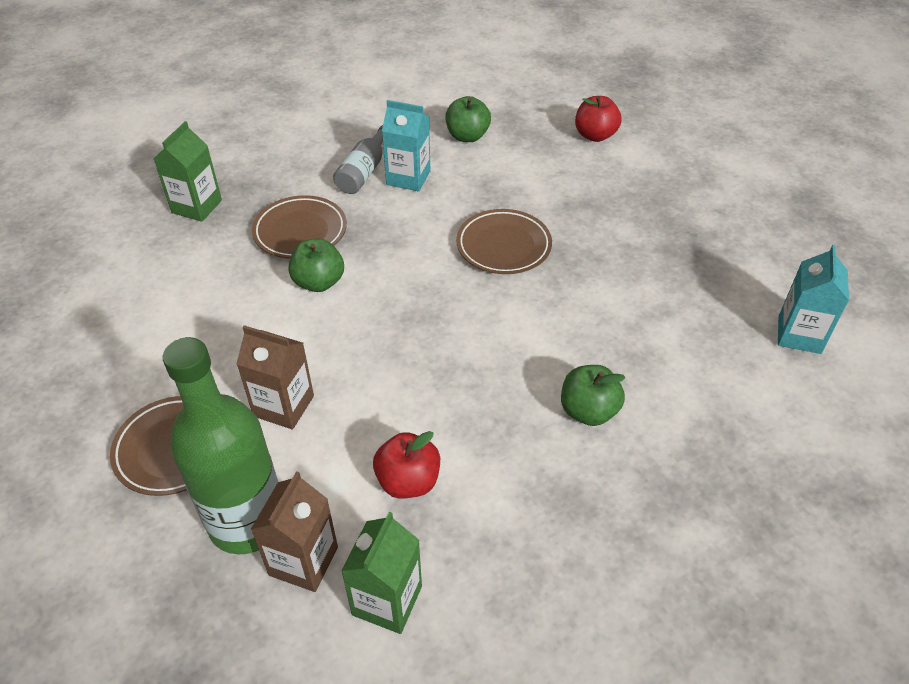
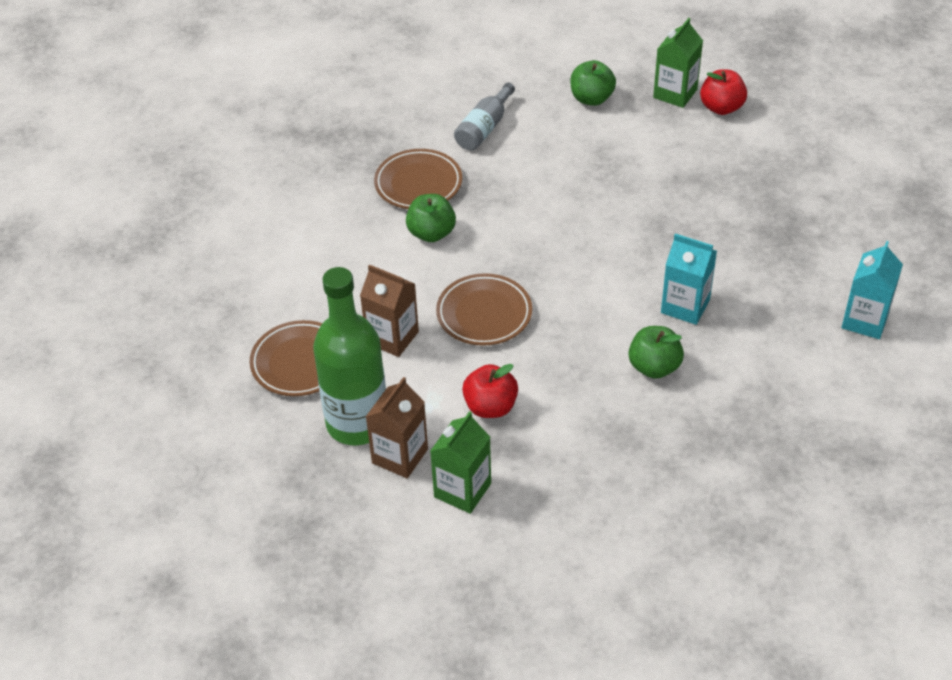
camera: 10 degrees right, 0 degrees up
green carton [154,121,222,222] -> green carton moved to [653,18,703,108]
turquoise carton [382,100,430,192] -> turquoise carton moved to [661,234,717,325]
brown plate [456,209,552,274] -> brown plate moved to [436,273,532,346]

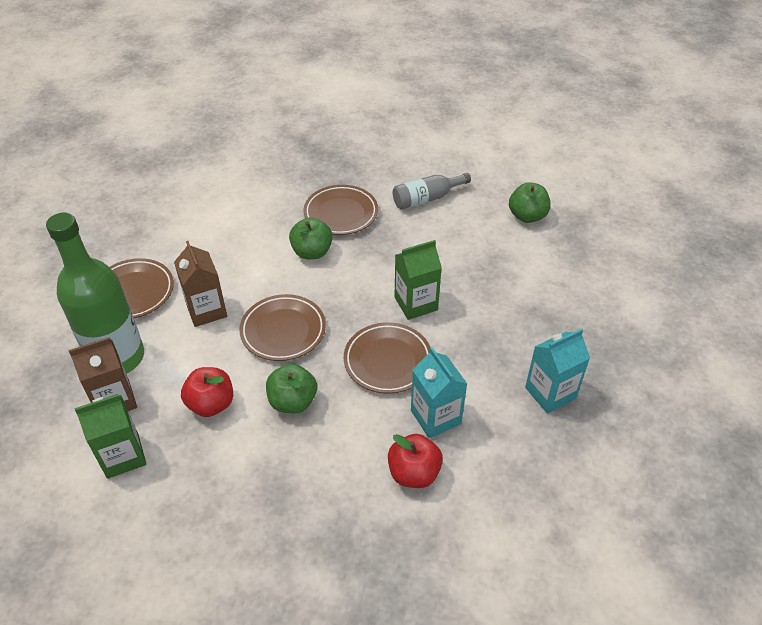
camera: 35 degrees right, 0 degrees up
green apple [629,326,684,379] -> green apple moved to [266,364,317,413]
green carton [653,18,703,108] -> green carton moved to [395,240,442,320]
red apple [700,69,747,115] -> red apple moved to [388,434,443,488]
turquoise carton [842,241,903,339] -> turquoise carton moved to [525,328,590,414]
none -> brown plate [344,322,430,394]

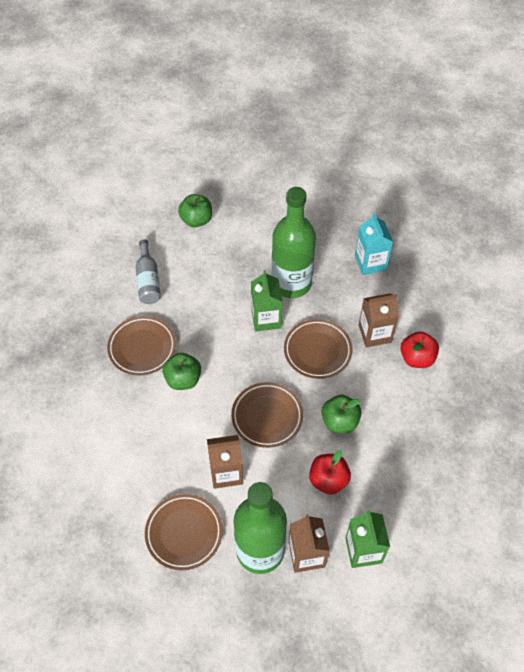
camera: 75 degrees left, 10 degrees up
turquoise carton [411,347,467,438] -> brown carton [359,293,399,348]
none -> green bottle [272,187,316,298]

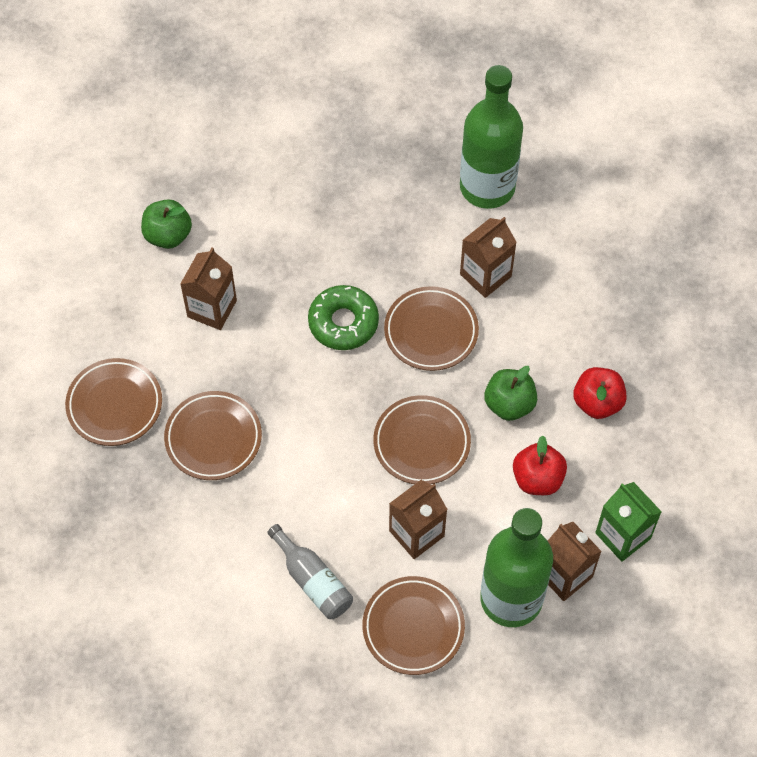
camera: 30 degrees left, 5 degrees up
grey bottle [136,239,161,304] -> grey bottle moved to [267,524,353,619]
green apple [162,353,201,390] -> none
green carton [251,270,283,332] -> green donut [308,285,379,350]
green bottle [272,187,316,298] -> green bottle moved to [460,65,523,209]
turquoise carton [355,213,393,275] -> none
red apple [400,331,439,368] -> red apple moved to [573,367,627,419]
none -> brown plate [65,358,162,446]
none -> brown carton [180,248,237,330]

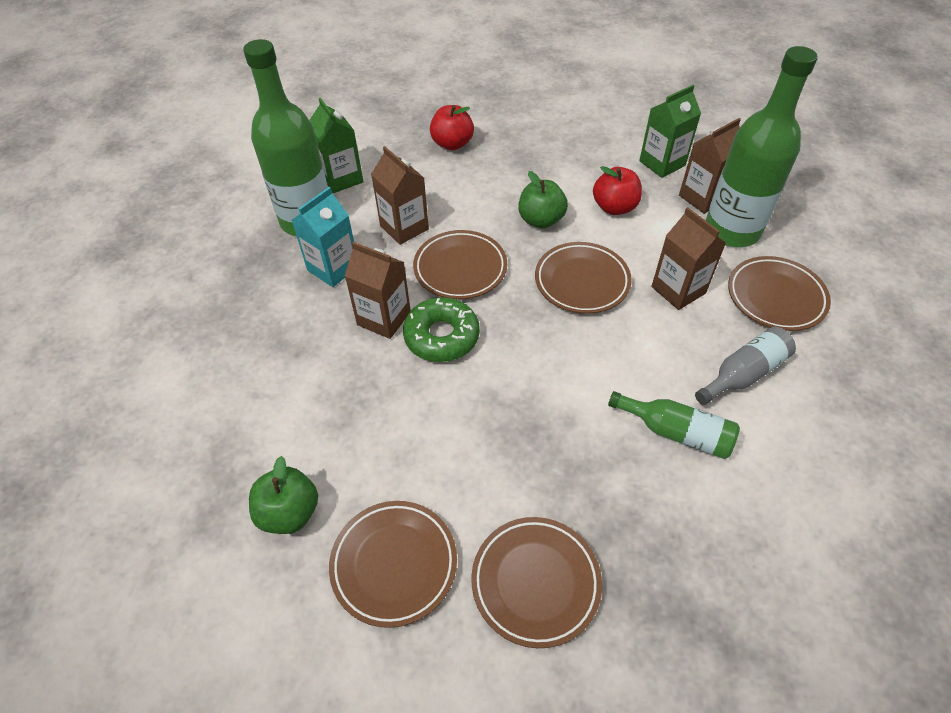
camera: 85 degrees left, 10 degrees down
brown plate [164,391,262,480] -> brown plate moved to [329,501,457,628]
brown carton [180,248,237,330] -> brown carton moved to [345,242,411,339]
red apple [573,367,627,419] -> red apple moved to [430,105,474,150]
none -> turquoise carton [292,187,354,287]
none -> green carton [309,98,364,193]
none -> green bottle [608,391,740,459]

